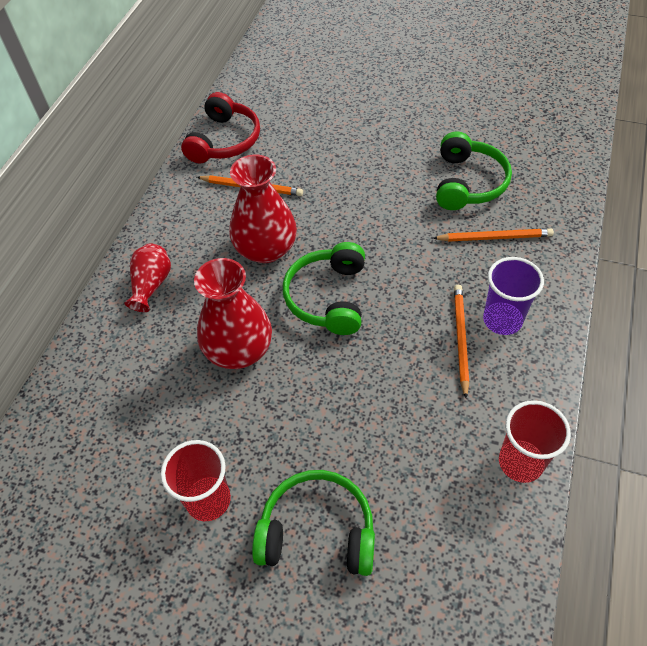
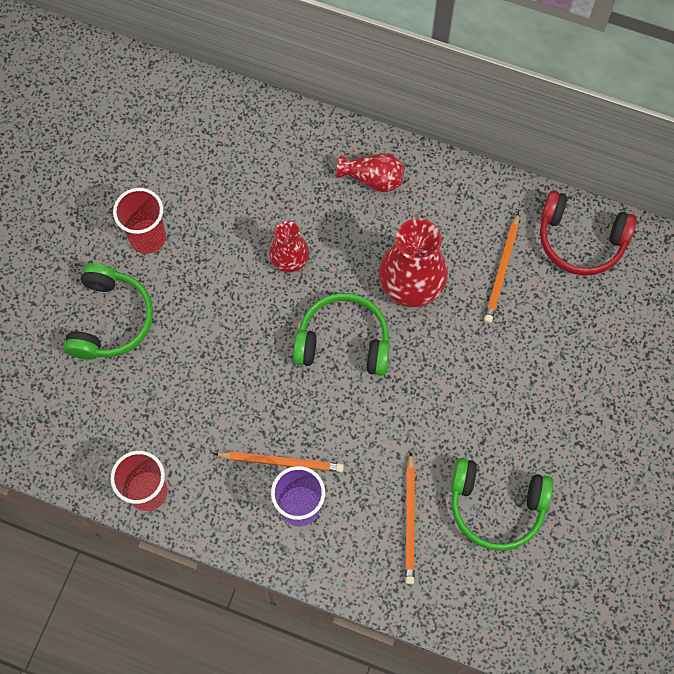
camera: 90 degrees right, 15 degrees up
red vase [194,258,272,369] -> red vase [269,221,309,272], size x0.59

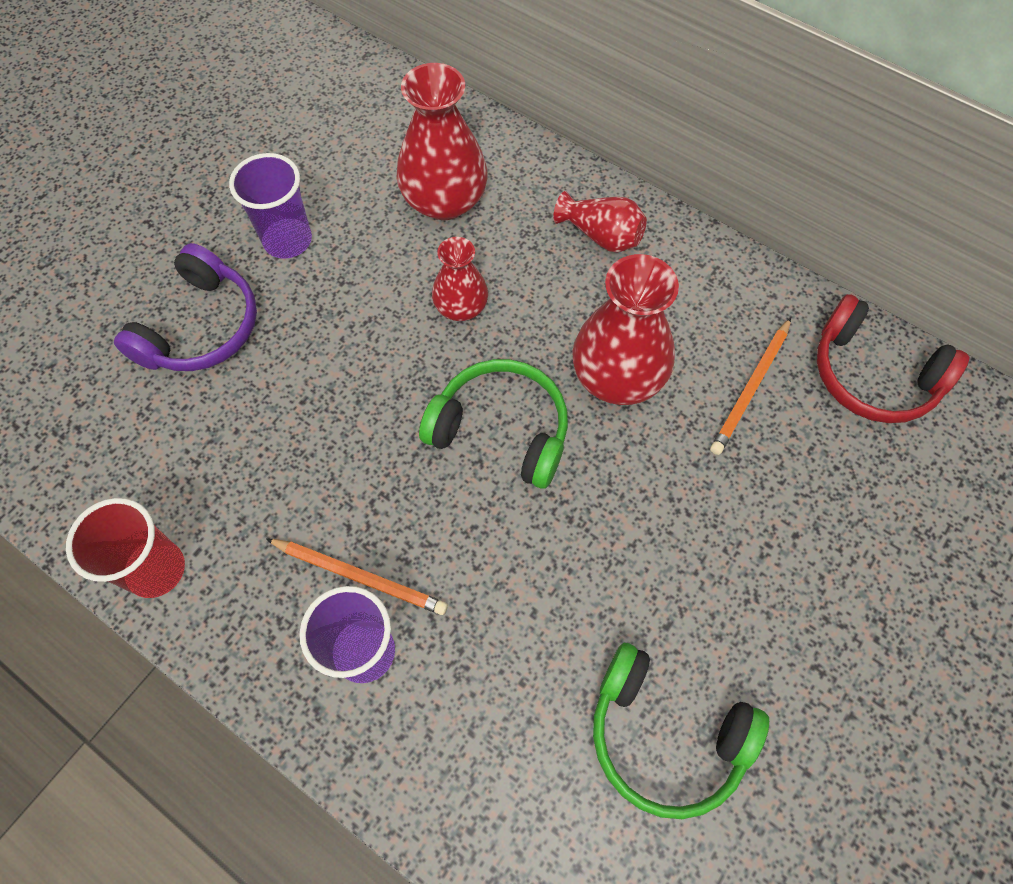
camera: 15 degrees right, 5 degrees down
green headphones [63,263,153,360] -> purple headphones [114,243,257,371]
red cup [113,188,166,254] -> purple cup [229,153,312,258]
orange pencil [405,452,415,584] -> none
none -> red vase [396,63,488,220]

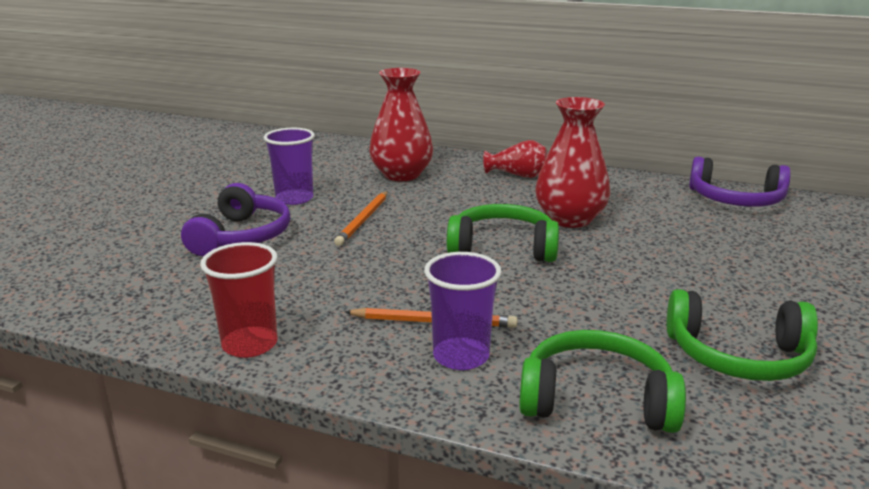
camera: 15 degrees left, 40 degrees down
red vase [432,237,488,321] -> none
orange pencil [710,318,791,455] -> orange pencil moved to [334,191,388,246]
red headphones [817,294,970,423] -> purple headphones [689,156,791,207]
none -> green headphones [519,330,686,433]

